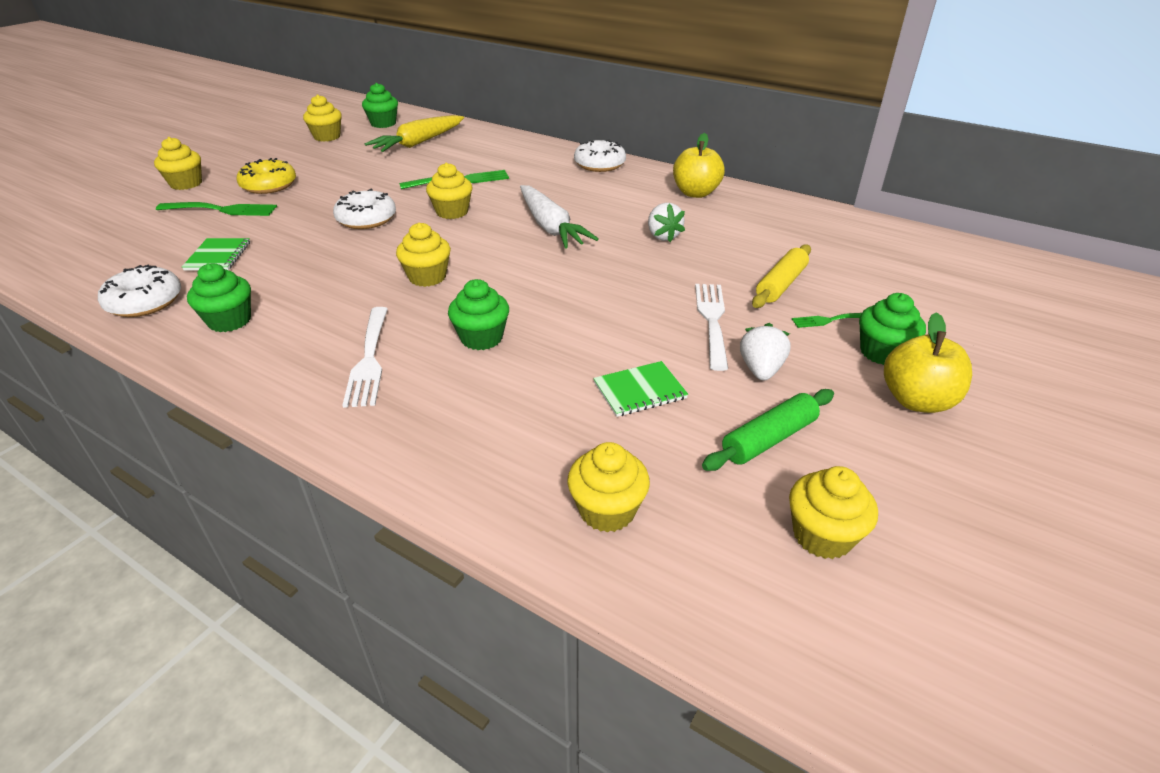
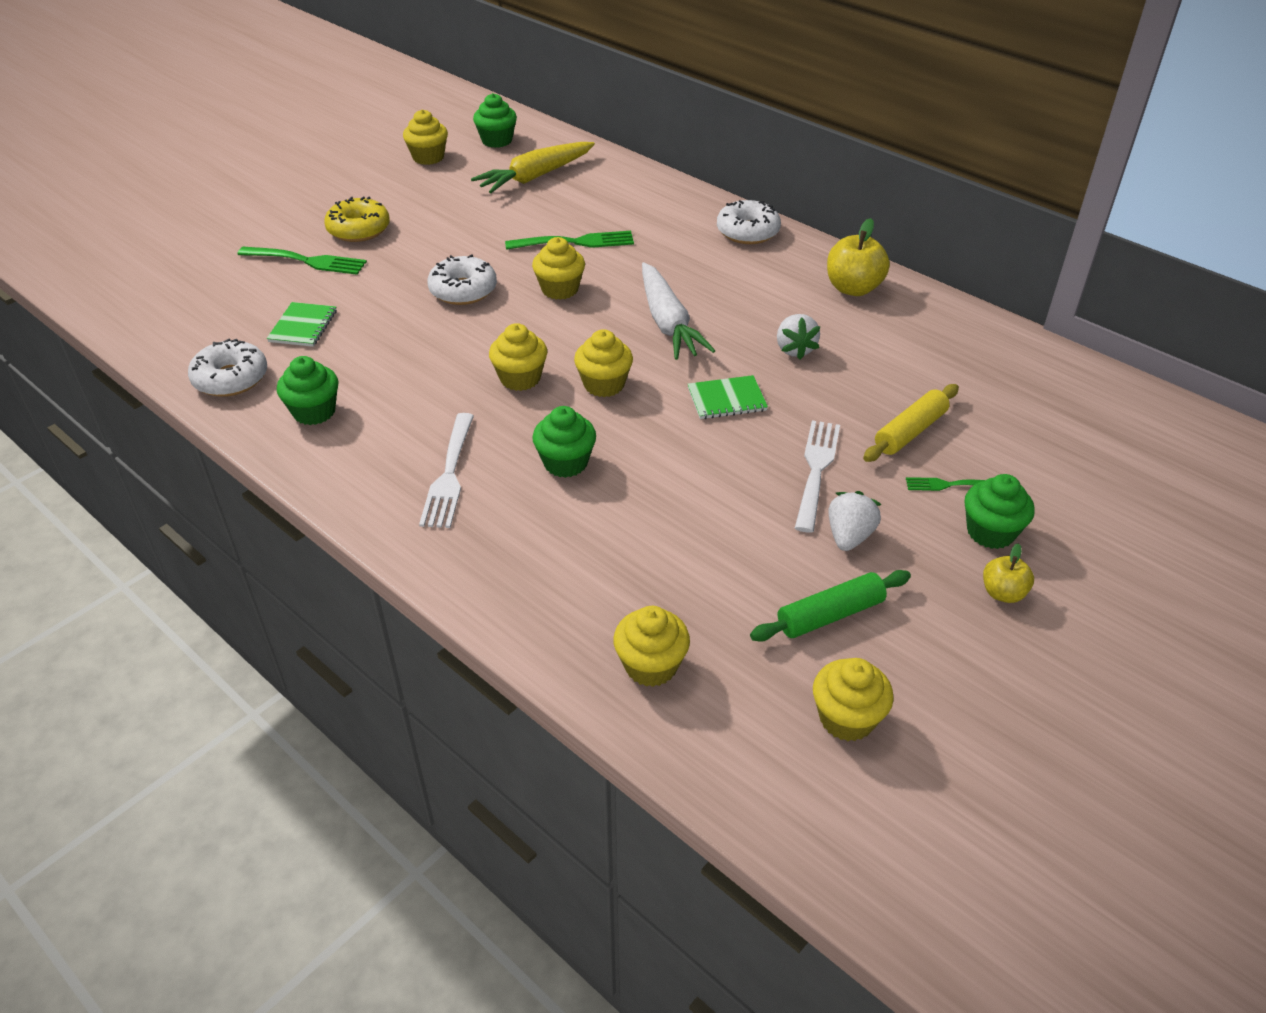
camera: 10 degrees right, 5 degrees up
yellow cupcake [154,137,202,190] -> yellow cupcake moved to [574,329,633,397]
green notebook [593,361,688,417] -> green notebook moved to [688,375,768,419]
yellow apple [884,312,972,413] -> yellow apple [983,543,1034,603], size x0.58

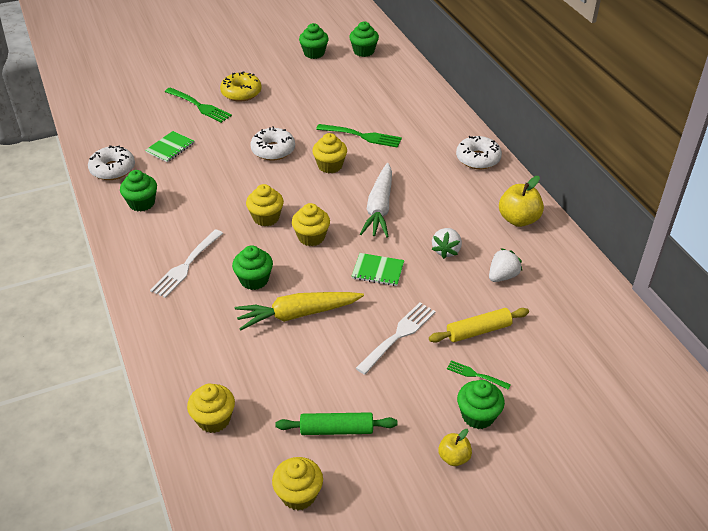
camera: 25 degrees right, 0 degrees up
yellow cupcake [403,109,448,165] -> green cupcake [299,23,329,59]
yellow carrot [471,142,595,193] -> yellow carrot moved to [235,292,364,331]
white strawberry [828,491,881,551] -> white strawberry moved to [489,248,522,282]

